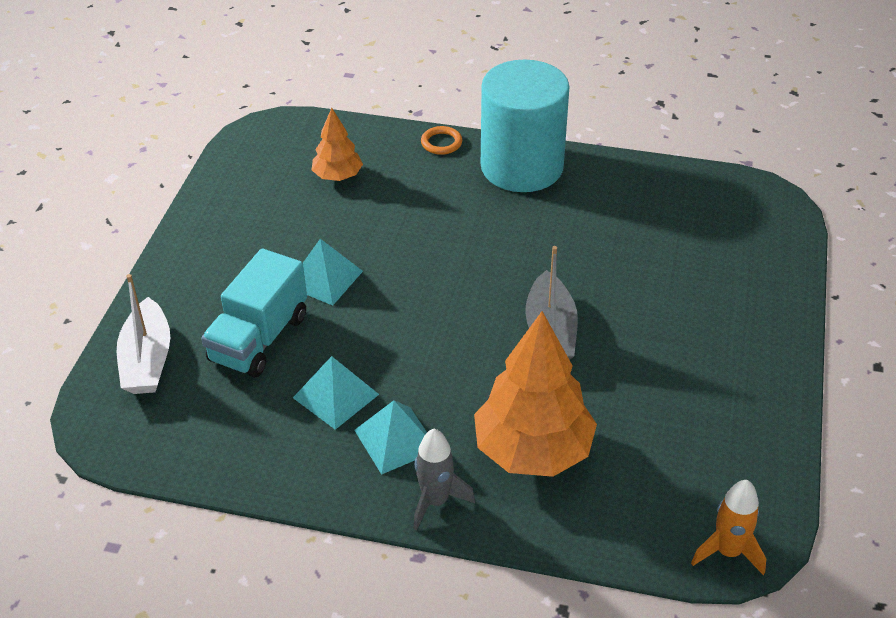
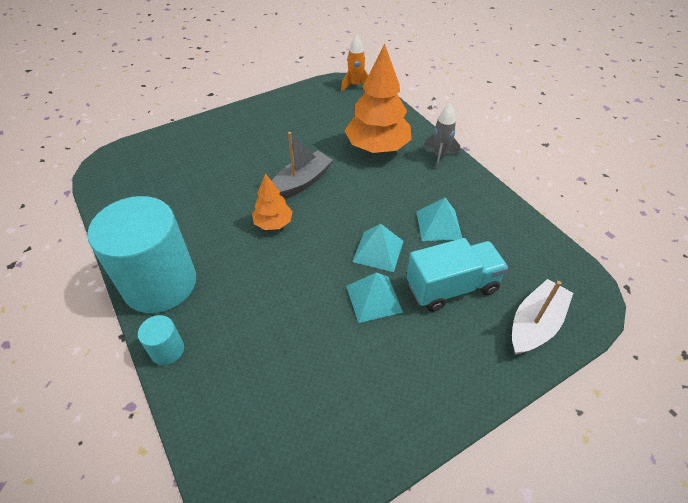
camera: 135 degrees left, 5 degrees up
orange tree [312,108,363,181] -> orange tree moved to [252,173,293,230]
turquoise pyramid [354,400,427,475] -> turquoise pyramid moved to [352,224,403,272]
orange ring [421,126,462,155] -> turquoise cylinder [138,315,184,365]

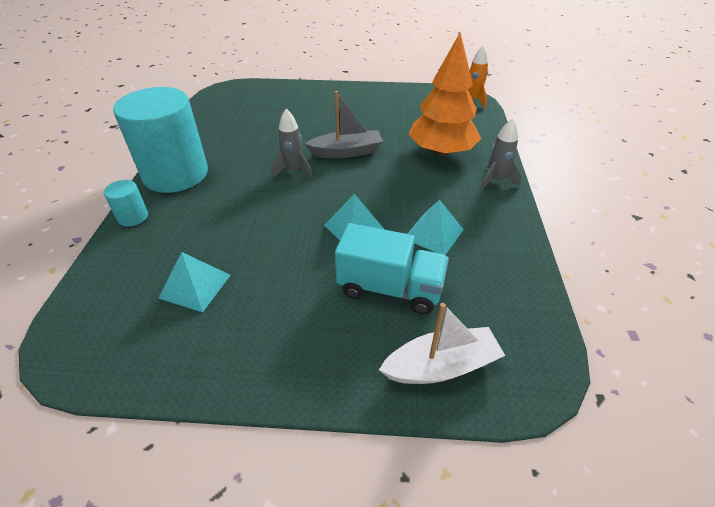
camera: 35 degrees right, 5 degrees down
orange tree [252,173,293,230] -> grey rocket [272,109,313,179]
turquoise pyramid [346,272,403,323] -> turquoise pyramid moved to [158,252,231,312]

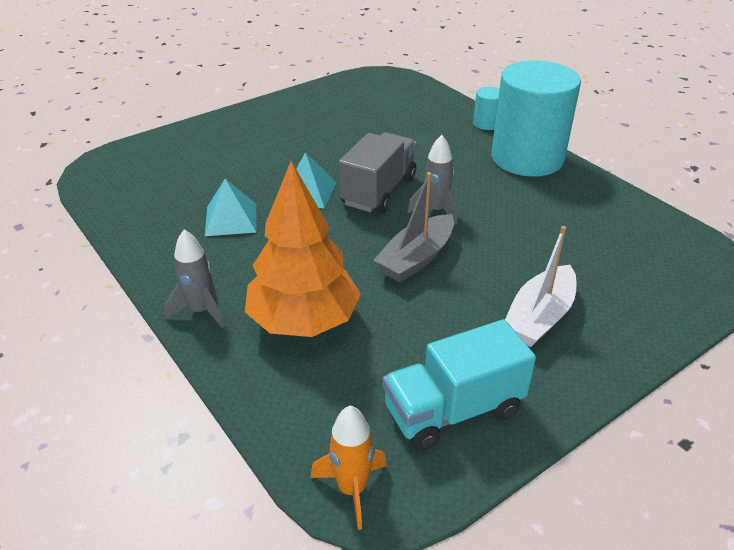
camera: 140 degrees right, 5 degrees down
turquoise pyramid [158,252,231,312] -> none
turquoise truck [335,223,449,315] -> turquoise truck moved to [383,319,536,451]
white boat [379,303,505,384] -> white boat moved to [505,226,576,347]
none -> grey truck [338,132,417,213]

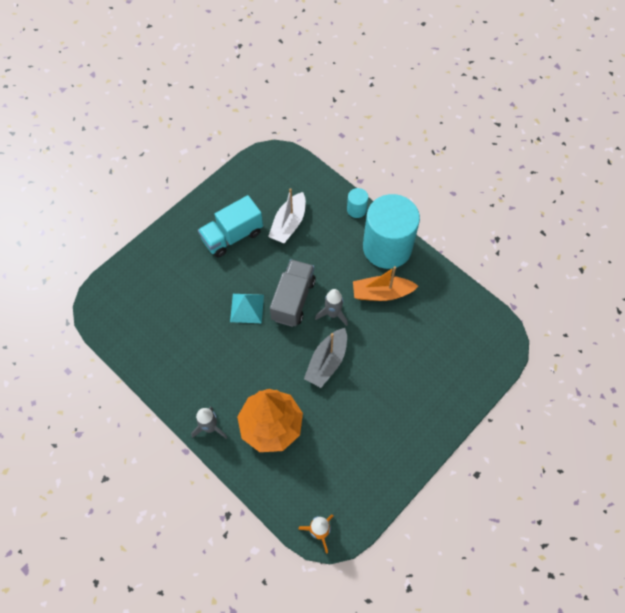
camera: 10 degrees left, 25 degrees up
turquoise pyramid [205,179,257,236] -> none
turquoise truck [383,319,536,451] -> turquoise truck moved to [198,195,263,257]
white boat [505,226,576,347] -> white boat moved to [268,188,306,243]
none -> orange boat [353,266,418,301]

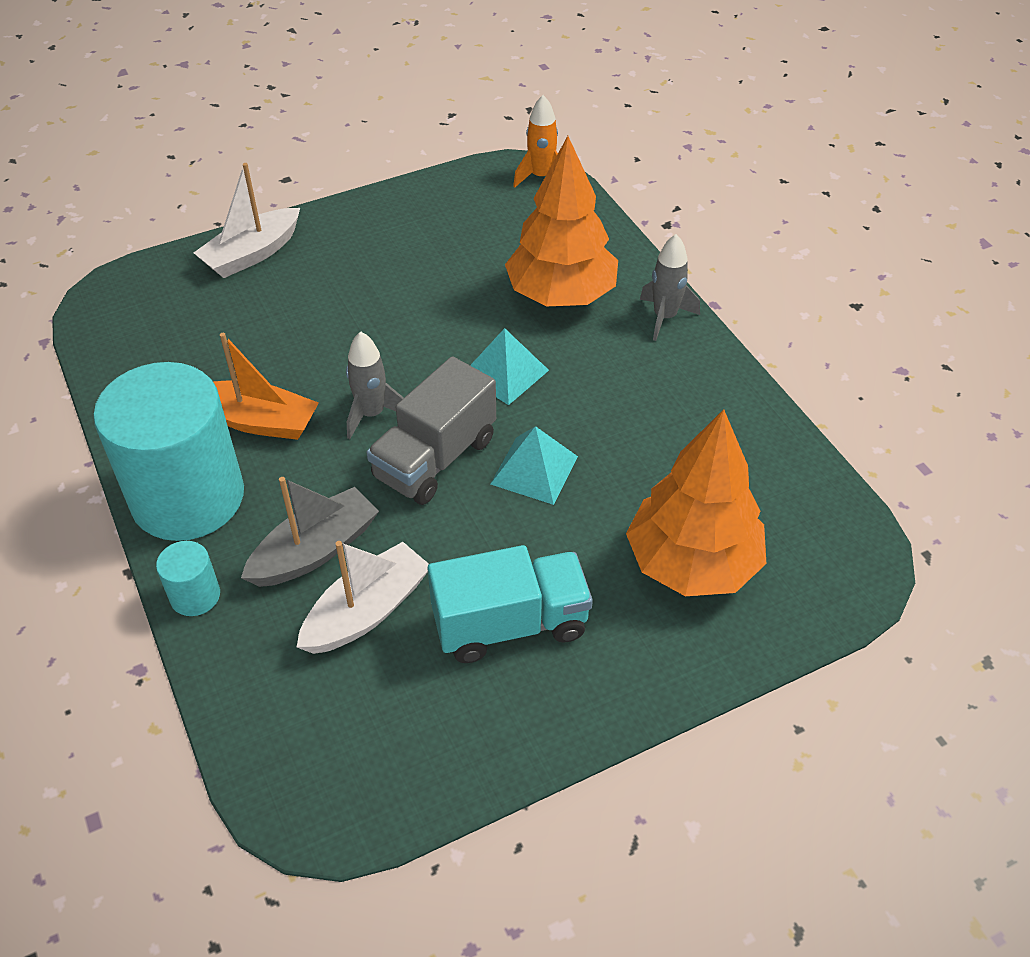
camera: 160 degrees left, 15 degrees down
grey boat [304,328,347,388] -> grey boat moved to [241,477,379,587]
none -> white boat [194,163,300,278]
none -> turquoise pyramid [470,328,549,405]
none -> orange tree [626,409,767,596]

